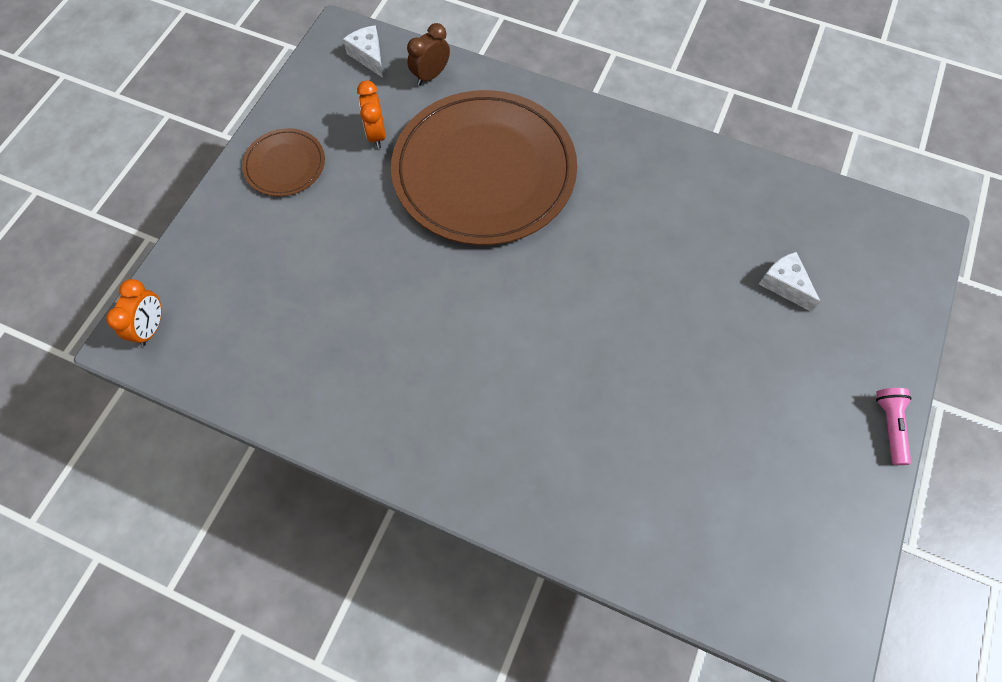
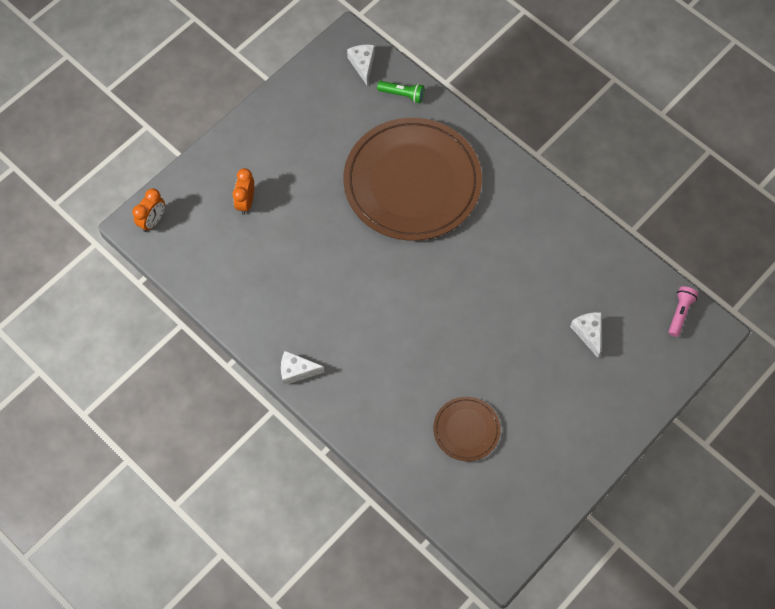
camera: 20 degrees right, 0 degrees up
brown plate [242,128,325,197] -> brown plate moved to [433,397,501,461]
orange clock [357,80,386,149] -> orange clock moved to [233,168,254,215]
brown clock [407,23,450,85] -> green flashlight [377,81,424,103]
pink flashlight [876,388,912,465] -> pink flashlight moved to [668,286,698,337]
none -> white cheese [281,351,324,385]

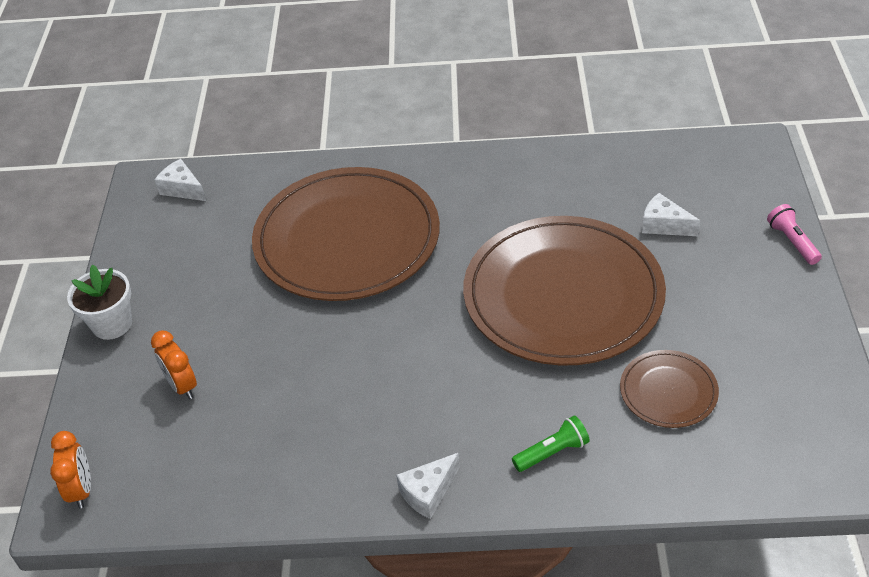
camera: 40 degrees left, 20 degrees down
green flashlight [377,81,424,103] -> green flashlight moved to [512,415,590,472]
pink flashlight [668,286,698,337] -> pink flashlight moved to [767,204,822,265]
none -> white flower pot [67,265,132,340]
none -> brown plate [463,216,666,366]

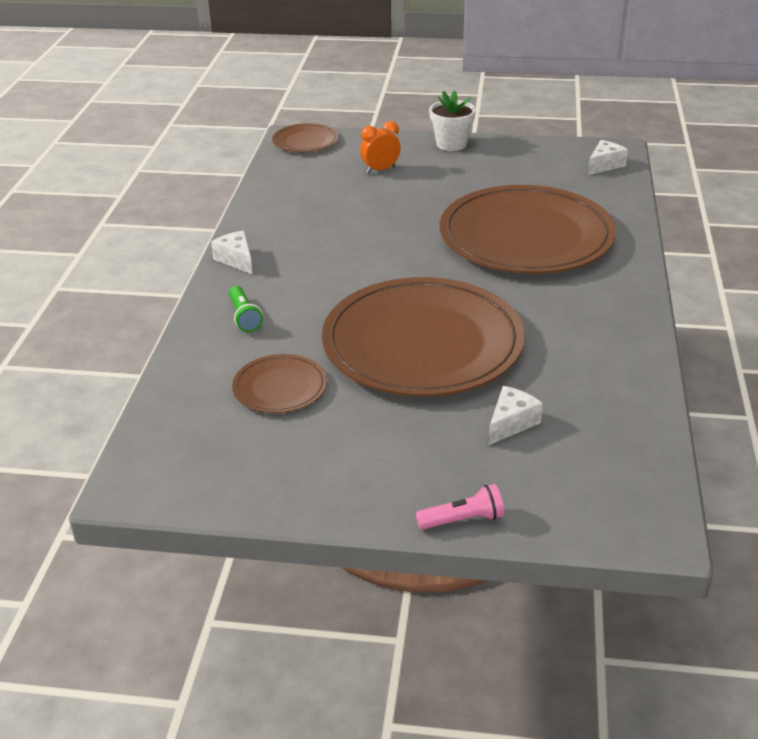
camera: 95 degrees right, 10 degrees down
orange clock [50,431,91,509] -> brown plate [272,123,338,152]

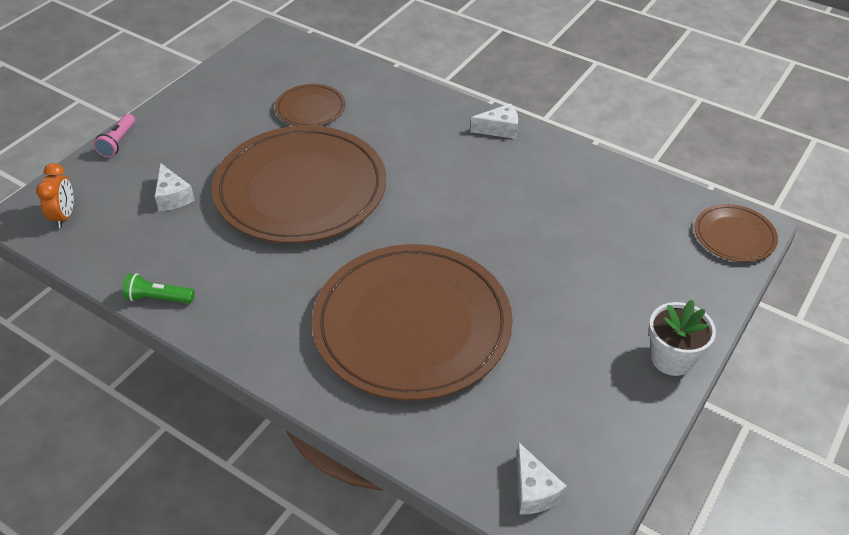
camera: 115 degrees right, 10 degrees up
green flashlight [229,286,263,332] -> green flashlight moved to [123,273,195,304]
orange clock [360,121,401,173] -> orange clock moved to [36,163,74,228]

